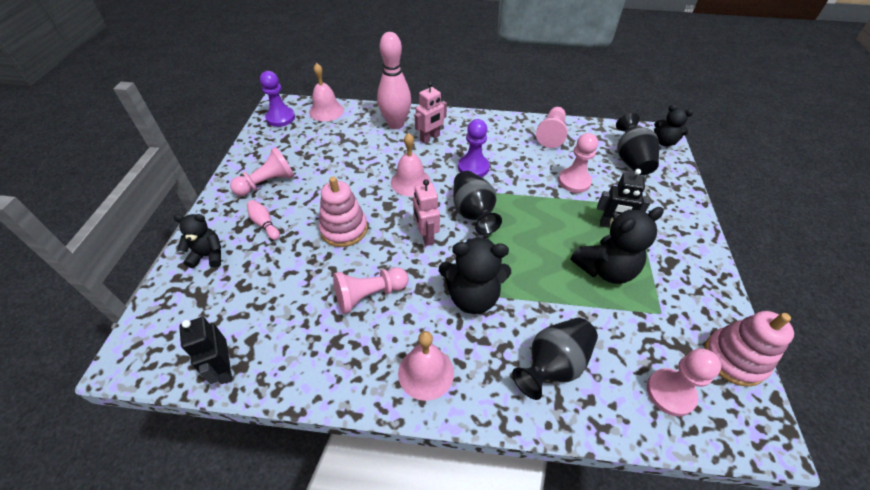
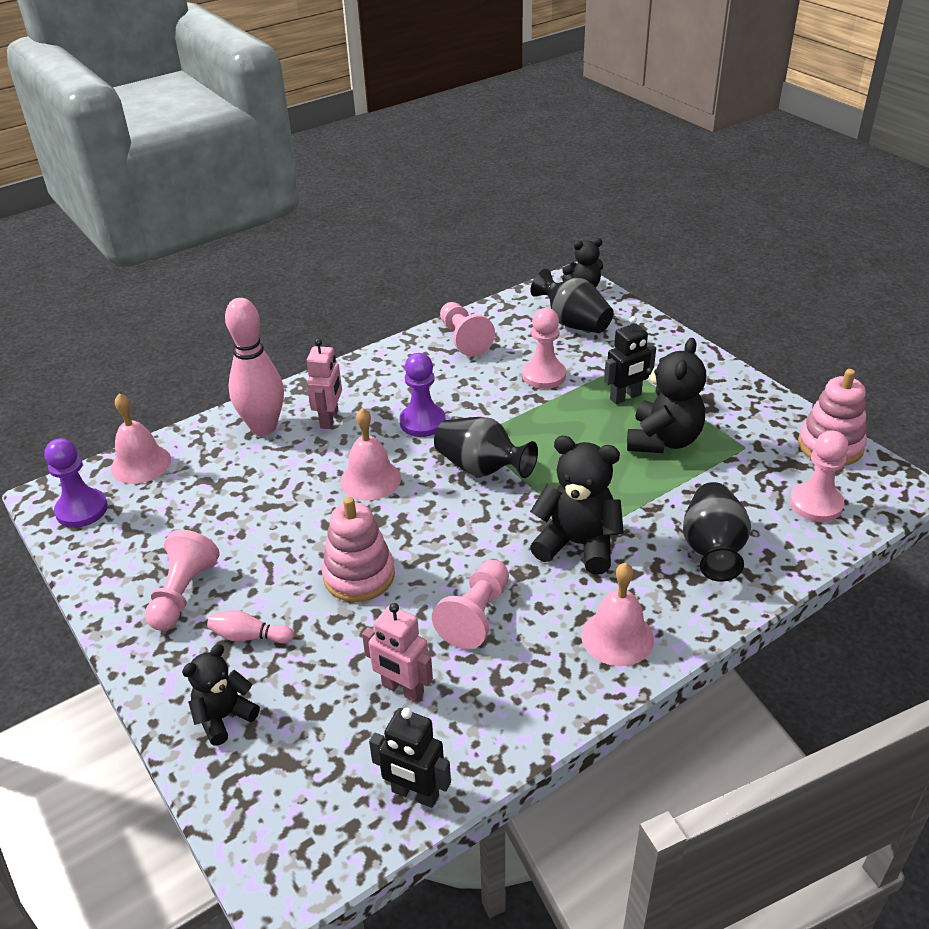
camera: 40 degrees left, 10 degrees down
pink robot [413,179,440,246] -> pink robot moved to [362,603,433,703]
black teddy bear [439,237,511,314] -> black teddy bear turned 120 degrees counterclockwise [530,436,624,574]

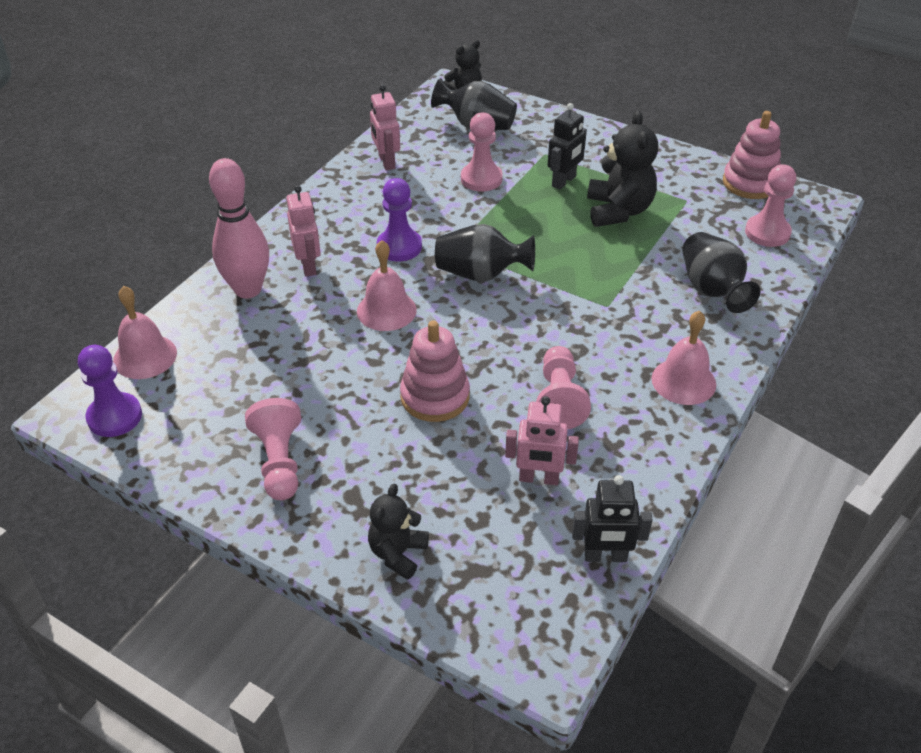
camera: 25 degrees left, 5 degrees up
pink bowling pin [207,610,294,643] -> none
pink pawn [440,302,495,356] -> pink robot [370,85,400,171]
black teddy bear [530,436,624,574] -> none

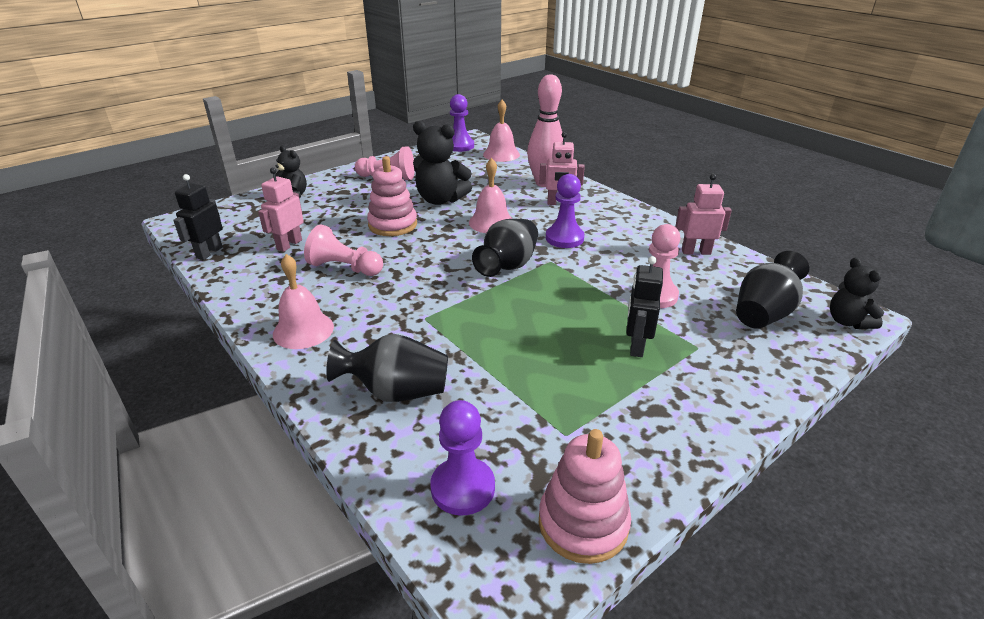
camera: 110 degrees right, 10 degrees down
black robot [548,103,587,190] -> black robot turned 45 degrees clockwise [626,256,663,357]
black teddy bear [587,110,658,227] -> black teddy bear moved to [413,121,472,205]
pink pawn [745,164,796,247] -> purple pawn [430,400,495,515]

